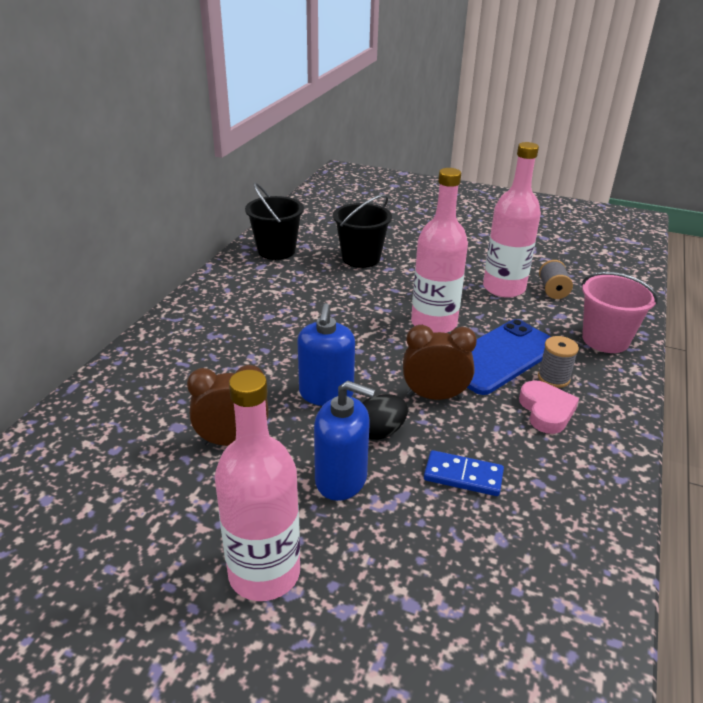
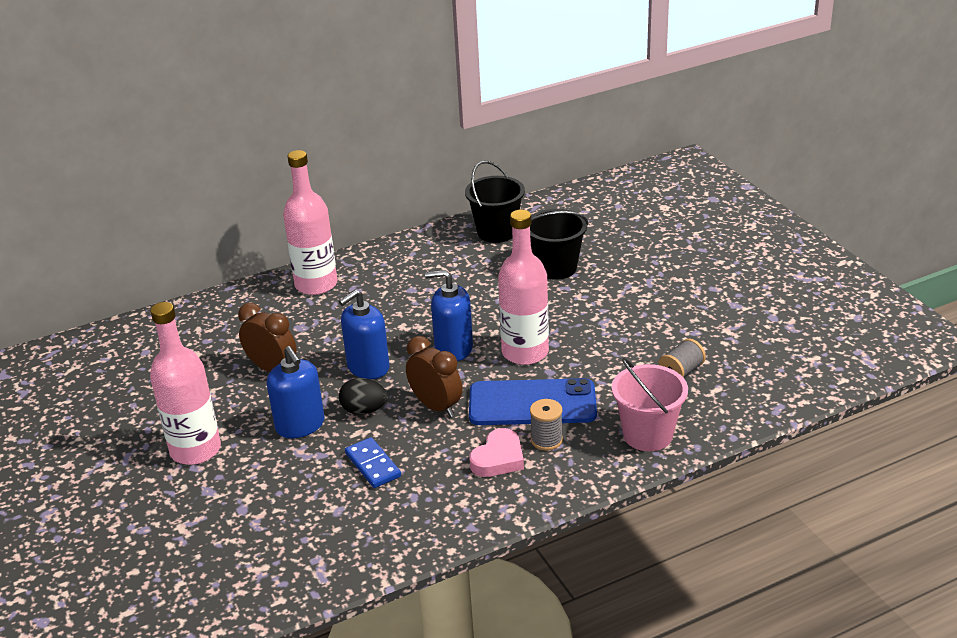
camera: 45 degrees right, 0 degrees up
pink bottle [483,142,541,298] -> pink bottle moved to [283,150,337,295]
none -> blue soap dispenser [425,270,473,361]

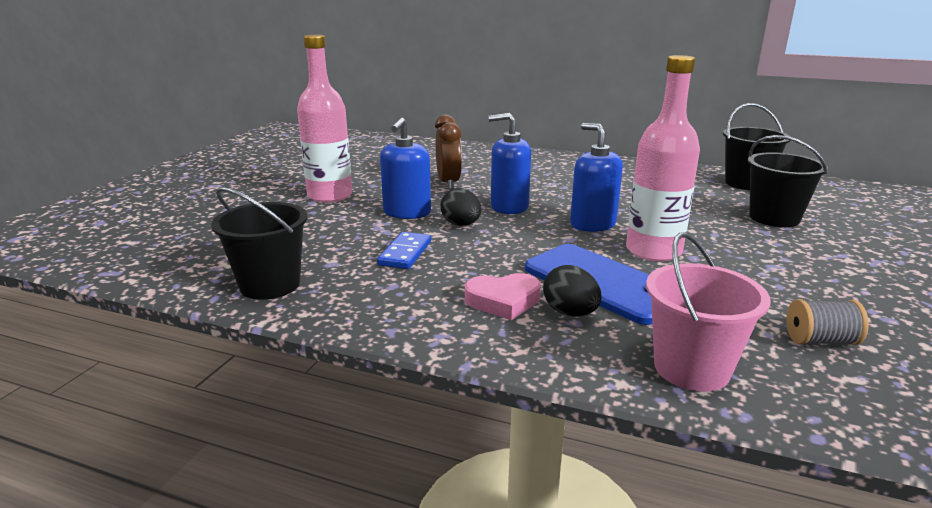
camera: 45 degrees right, 10 degrees down
pink bottle [283,150,337,295] -> none
brown clock [406,336,462,417] -> none
grey spool [530,399,563,451] -> black egg [543,265,601,316]
none -> black bucket [211,187,308,300]

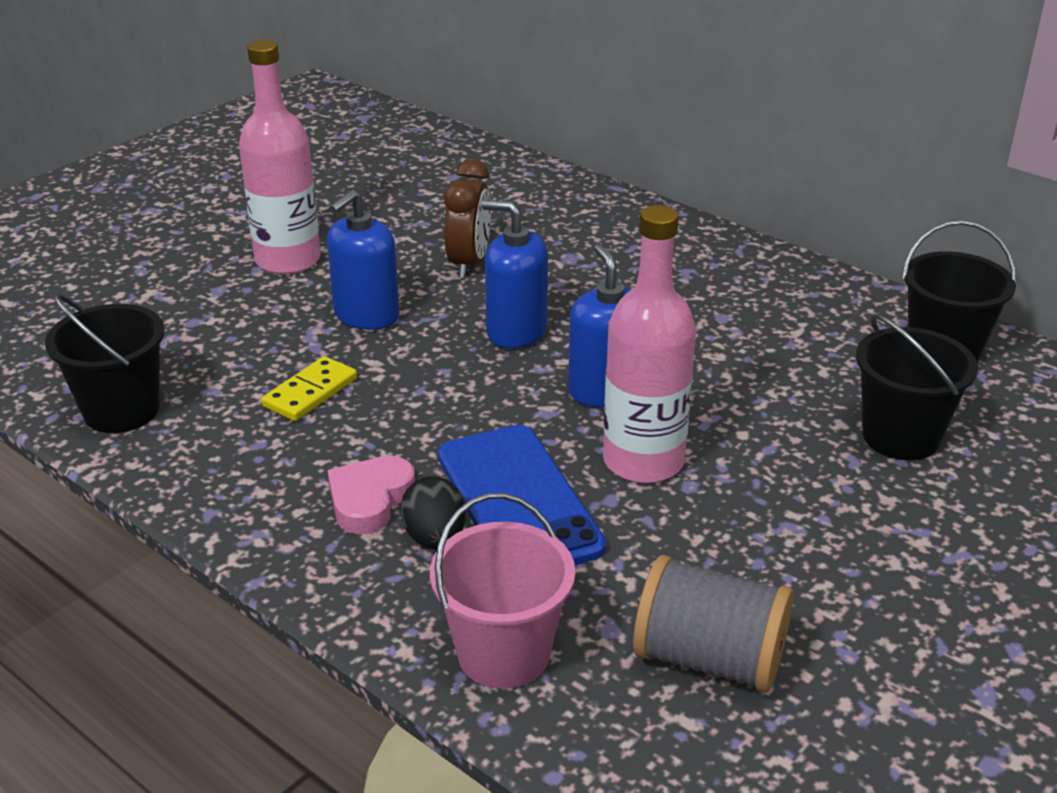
camera: 20 degrees right, 10 degrees up
blue domino [377,232,431,269] -> yellow domino [261,356,357,421]
black egg [440,188,481,226] -> none
pink heart [465,273,541,320] -> pink heart turned 105 degrees clockwise [328,456,415,534]
grey spool [786,299,869,345] -> grey spool [633,555,794,693], size x1.72

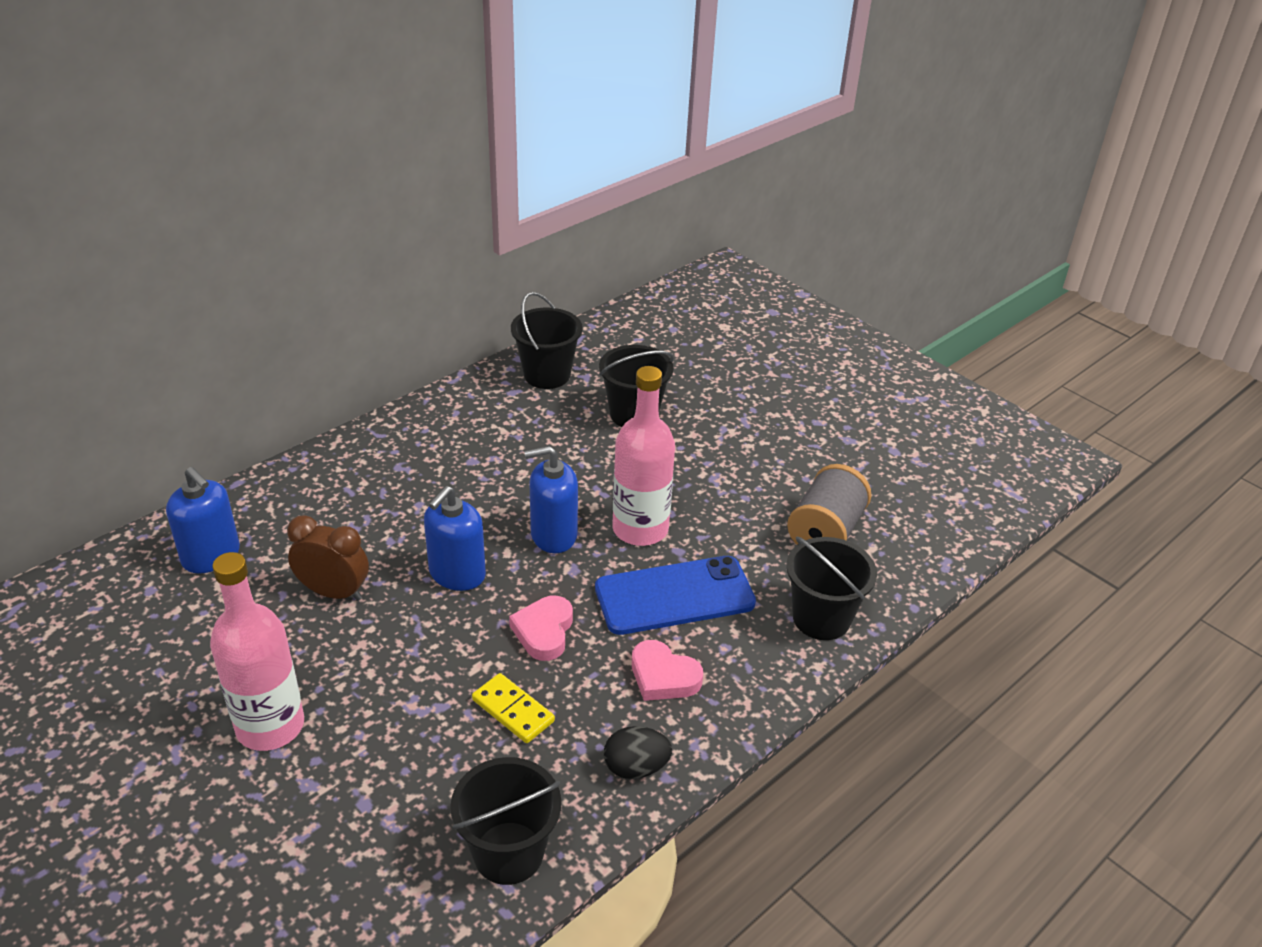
camera: 85 degrees left, 5 degrees up
blue soap dispenser [327,190,400,330] -> blue soap dispenser moved to [166,467,240,574]
black egg [400,476,466,549] -> black egg moved to [604,726,672,779]
pink bucket [430,493,575,689] -> black bucket [786,537,877,640]
none -> pink heart [509,596,573,661]

